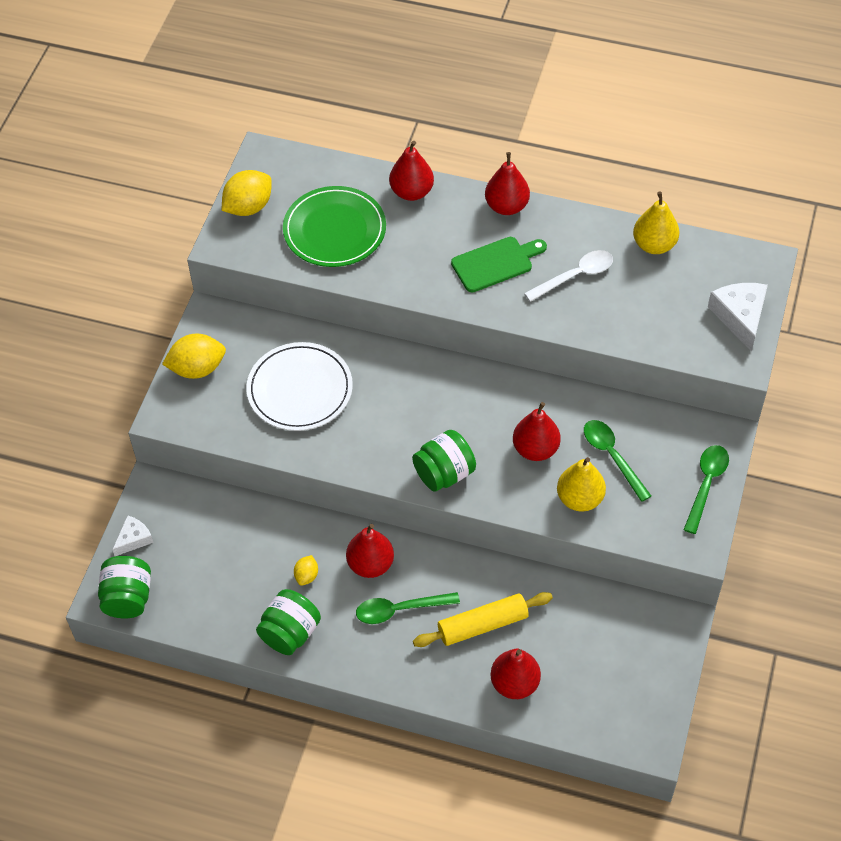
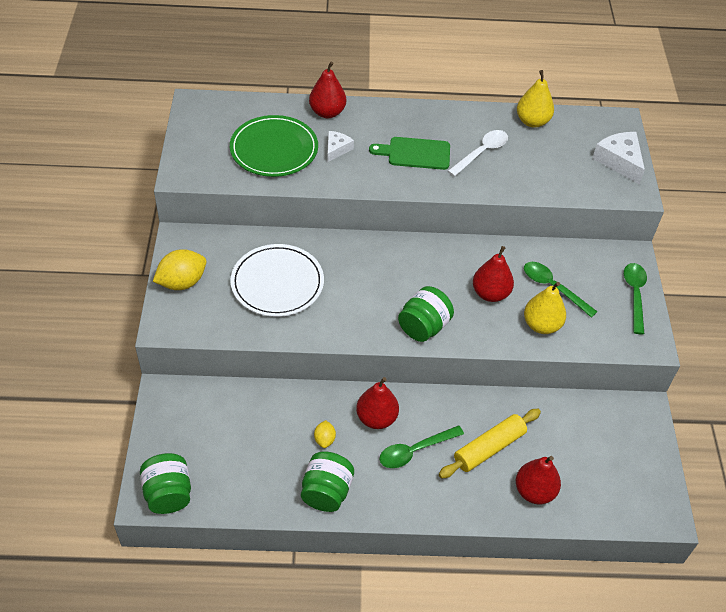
camera: 20 degrees left, 5 degrees down
white cheese [112,515,154,556] -> white cheese moved to [327,131,354,162]
yellow lemon [222,170,272,216] -> none
green cutting board [451,237,547,293] -> green cutting board turned 135 degrees counterclockwise [369,137,450,170]
red pear [485,152,530,215] -> none

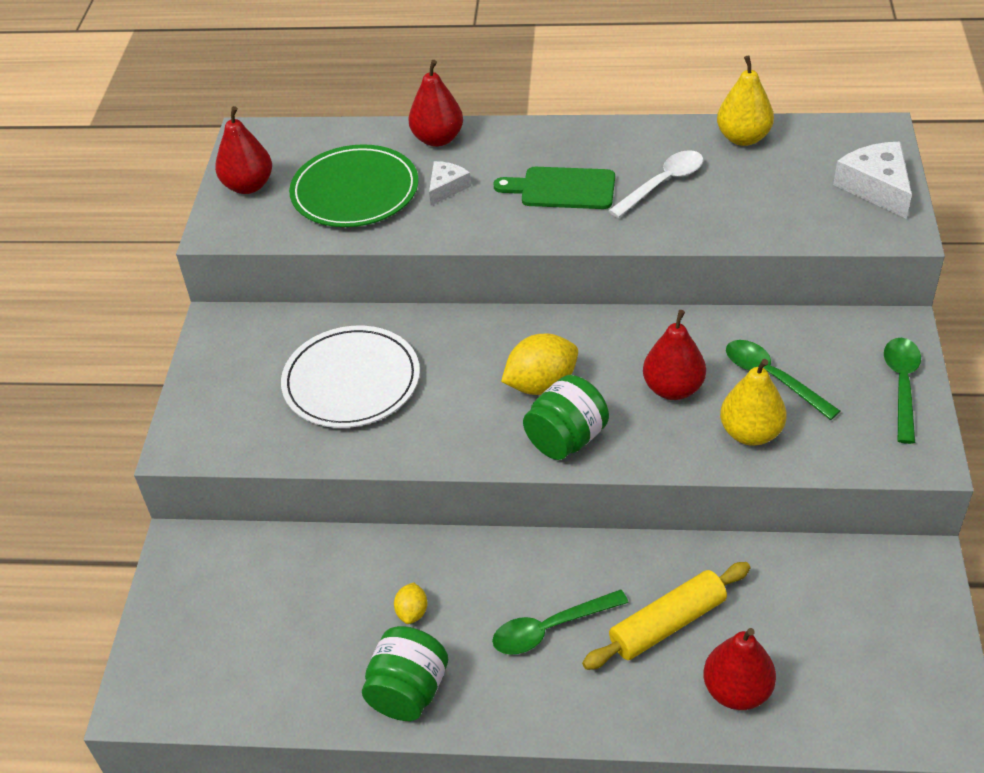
camera: 10 degrees right, 5 degrees down
green jar [140,453,191,514] -> none
yellow lemon [153,249,206,290] -> yellow lemon moved to [501,334,578,395]
red pear [356,377,399,429] -> red pear moved to [215,106,272,194]

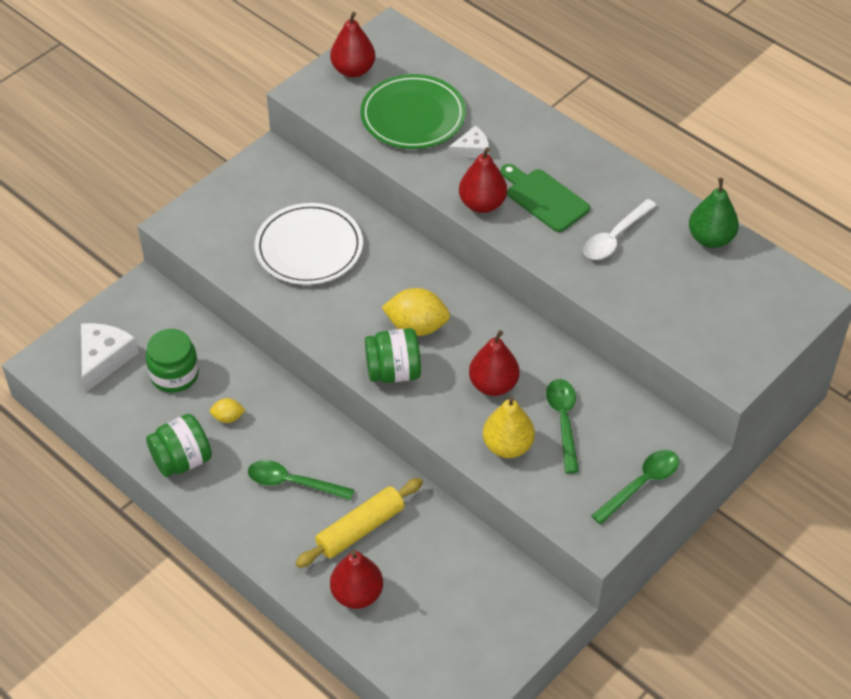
camera: 35 degrees right, 5 degrees up
yellow lemon [394,582,427,624] -> yellow lemon turned 45 degrees clockwise [210,398,246,423]
red pear [408,60,463,147] -> red pear moved to [459,147,507,213]
yellow rolling pin [582,562,750,670] -> yellow rolling pin turned 45 degrees counterclockwise [295,478,423,568]
white spoon [608,150,703,218] -> white spoon turned 135 degrees clockwise [584,199,657,260]
yellow pear [717,55,774,146] -> green pear [689,178,739,248]
white cheese [833,142,912,219] -> white cheese moved to [81,323,139,392]
none -> green jar [146,329,199,393]

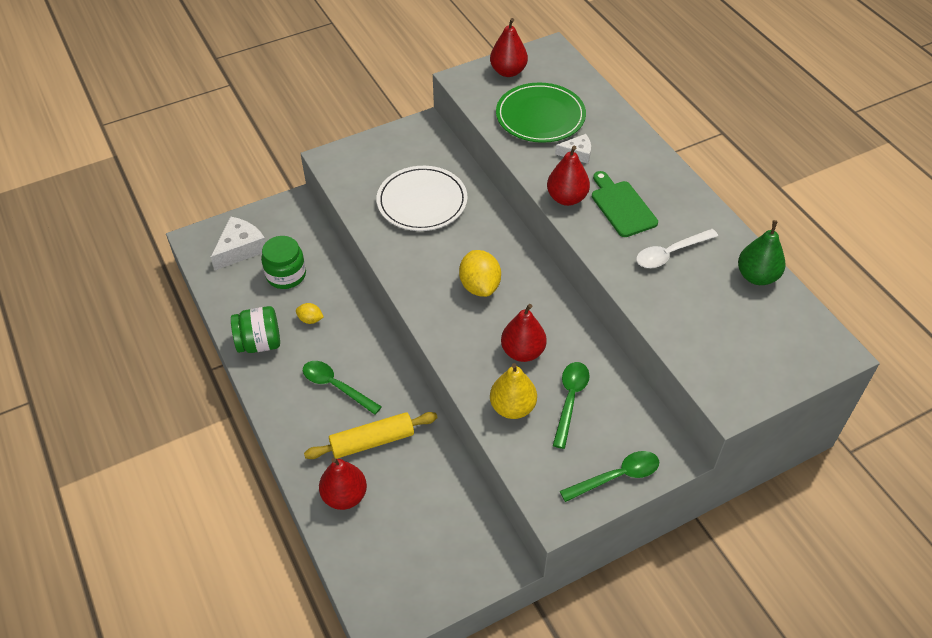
camera: 20 degrees right, 0 degrees up
green jar [365,328,421,383] -> none
yellow lemon [382,288,450,336] -> yellow lemon turned 45 degrees clockwise [459,250,501,297]

